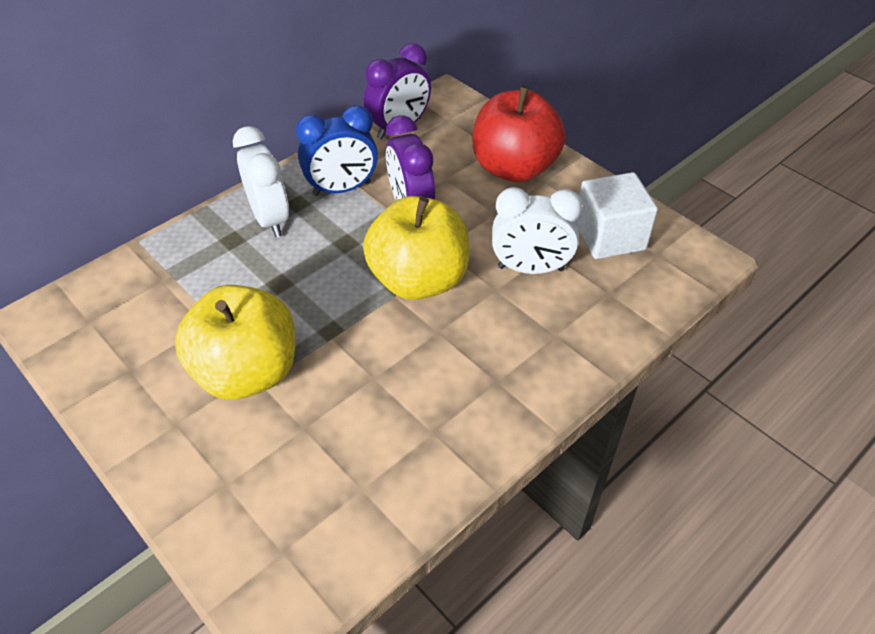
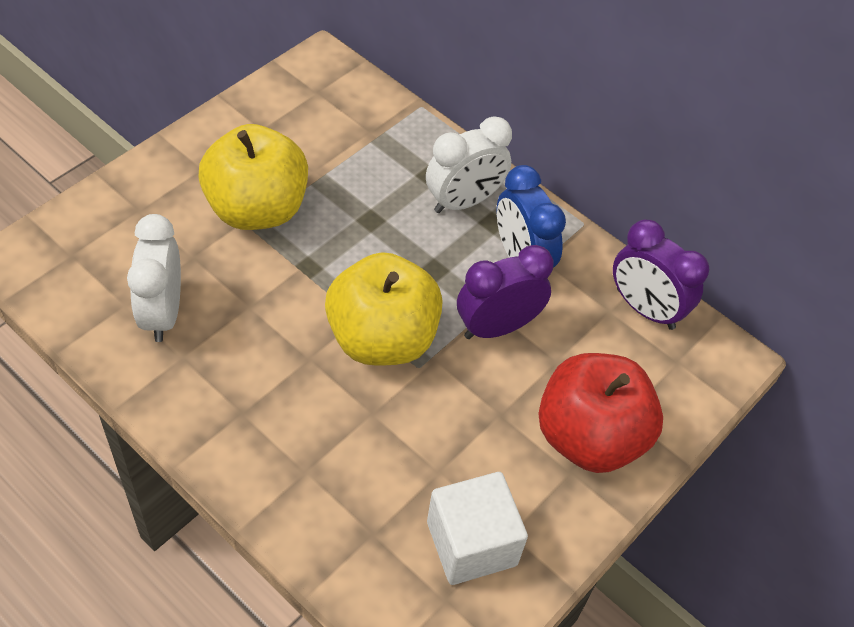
camera: 80 degrees right, 5 degrees up
white clock [492,187,583,274] -> white clock moved to [127,214,181,342]

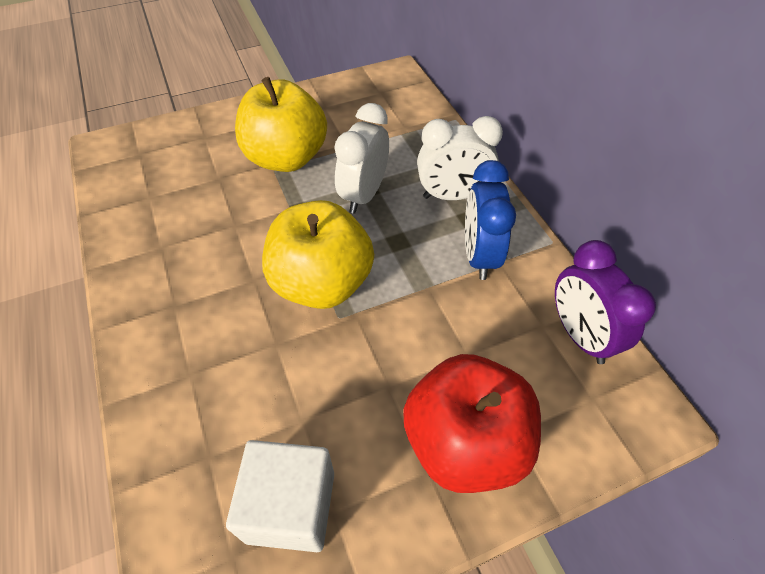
camera: 30 degrees right, 0 degrees up
white clock [127,214,181,342] -> white clock moved to [334,103,389,214]
purple clock [457,245,553,339] -> none

